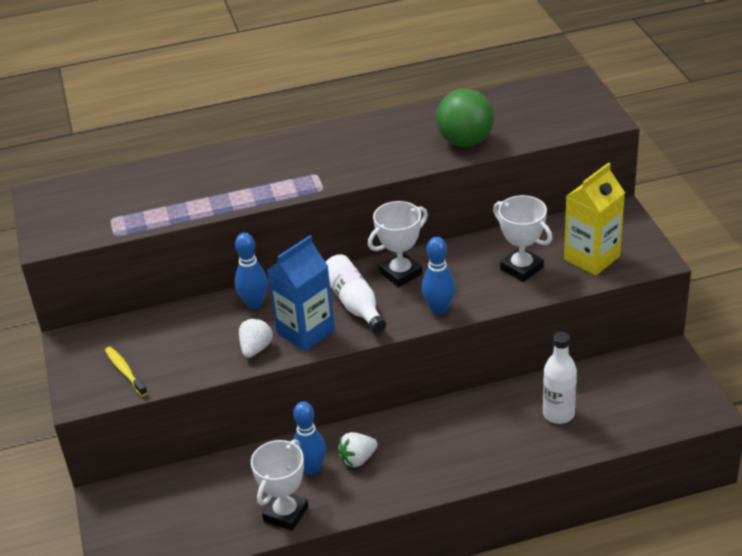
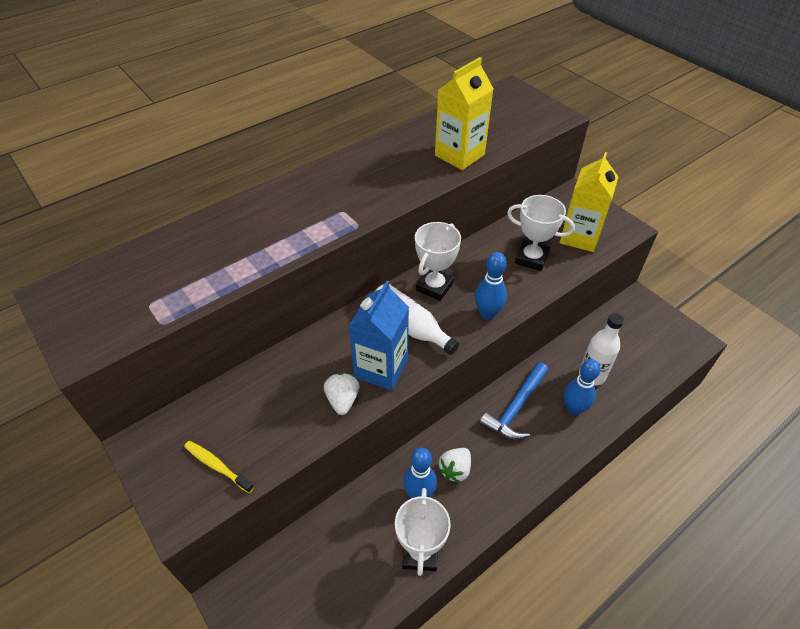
camera: 25 degrees left, 10 degrees up
blue bowling pin [235,233,268,309] -> blue bowling pin moved to [564,359,601,415]
green ball [436,89,494,147] -> yellow carton [435,57,493,170]
none -> blue hammer [479,362,549,440]

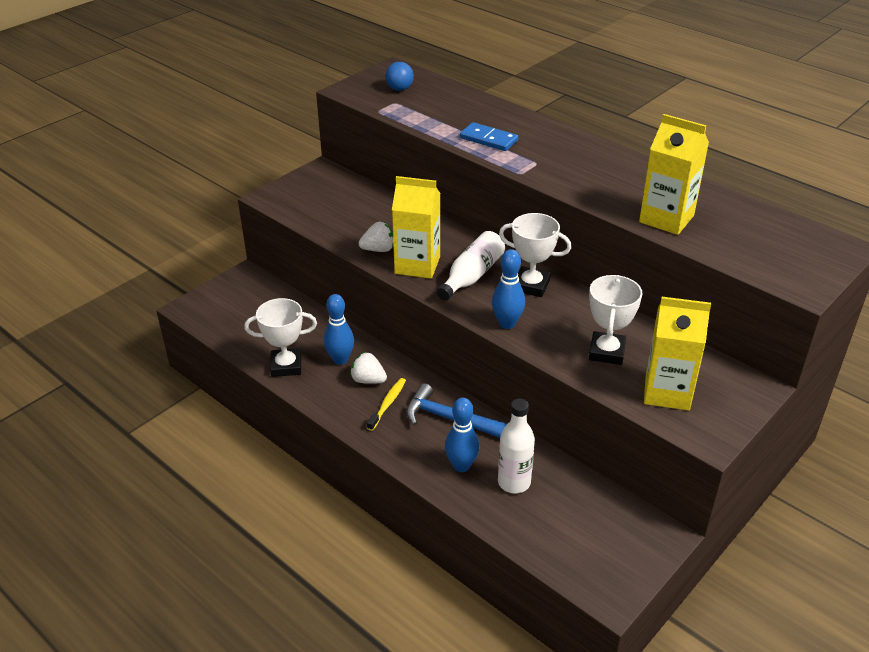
camera: 80 degrees right, 10 degrees down
yellow toothbrush [184,441,254,493] -> yellow toothbrush moved to [367,378,406,431]
blue carton [349,281,409,391] -> yellow carton [392,176,440,279]
none -> blue ball [385,62,414,91]
none -> blue domino [460,122,518,151]

